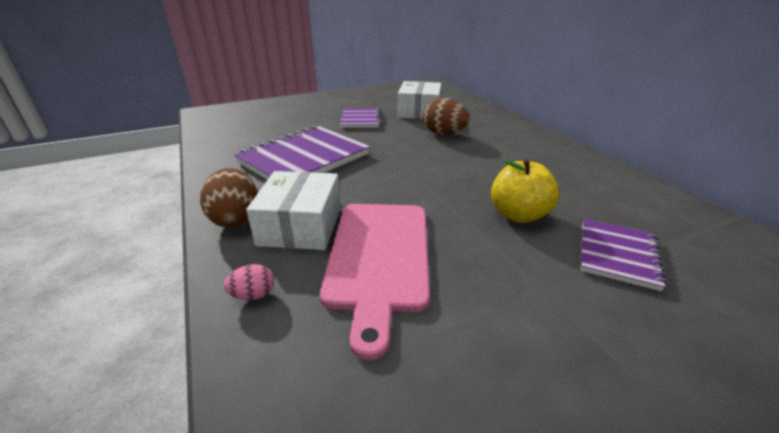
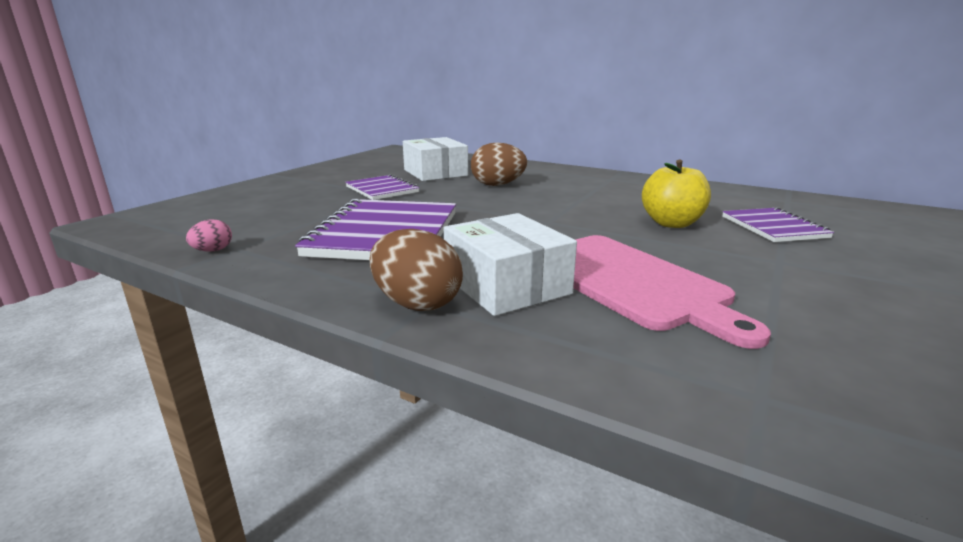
camera: 35 degrees left, 10 degrees down
pink egg [224,264,274,300] -> pink egg moved to [186,219,232,252]

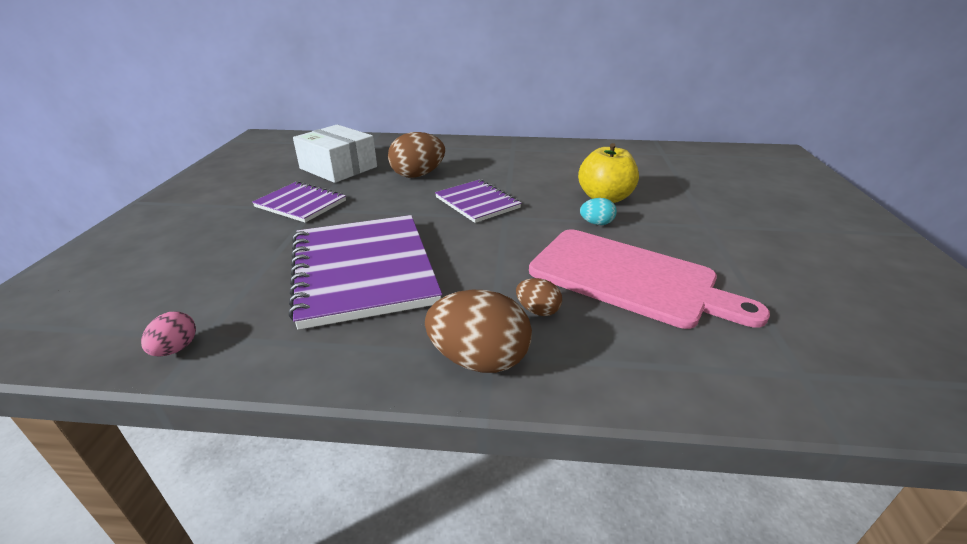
camera: 25 degrees left, 10 degrees up
white box [444,213,577,316] -> brown egg [516,278,562,316]
purple notebook [722,207,834,242] -> purple notebook moved to [435,180,521,223]
none -> turquoise egg [580,198,617,225]

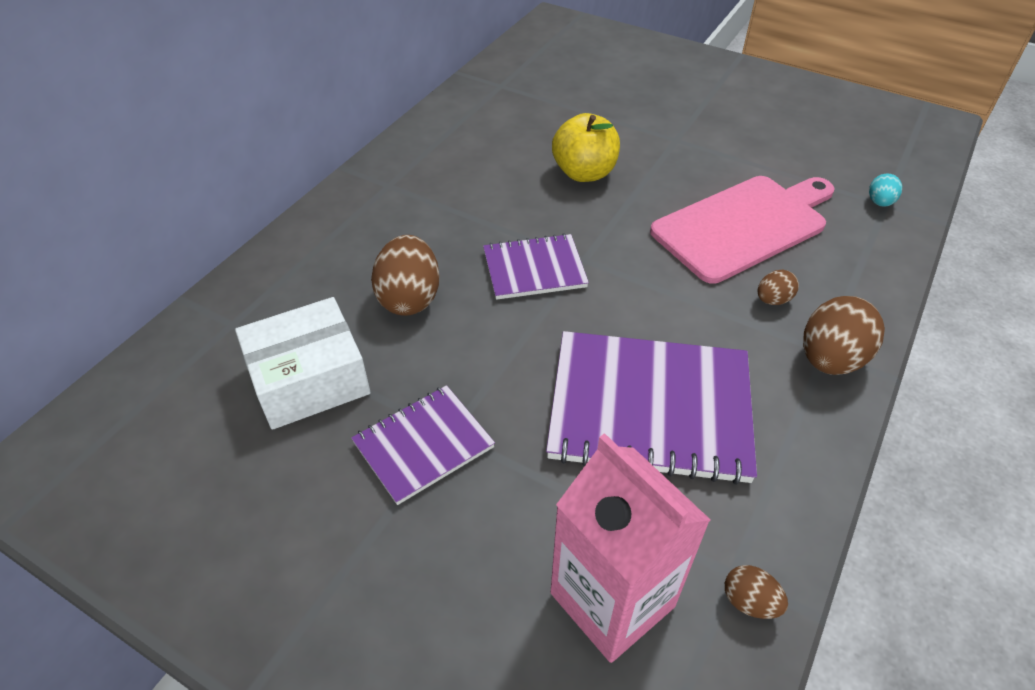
camera: 65 degrees left, 15 degrees up
pink egg [141,311,196,356] -> brown egg [725,565,788,619]
turquoise egg [580,198,617,225] -> turquoise egg moved to [869,174,902,207]
none -> pink carton [550,433,711,663]

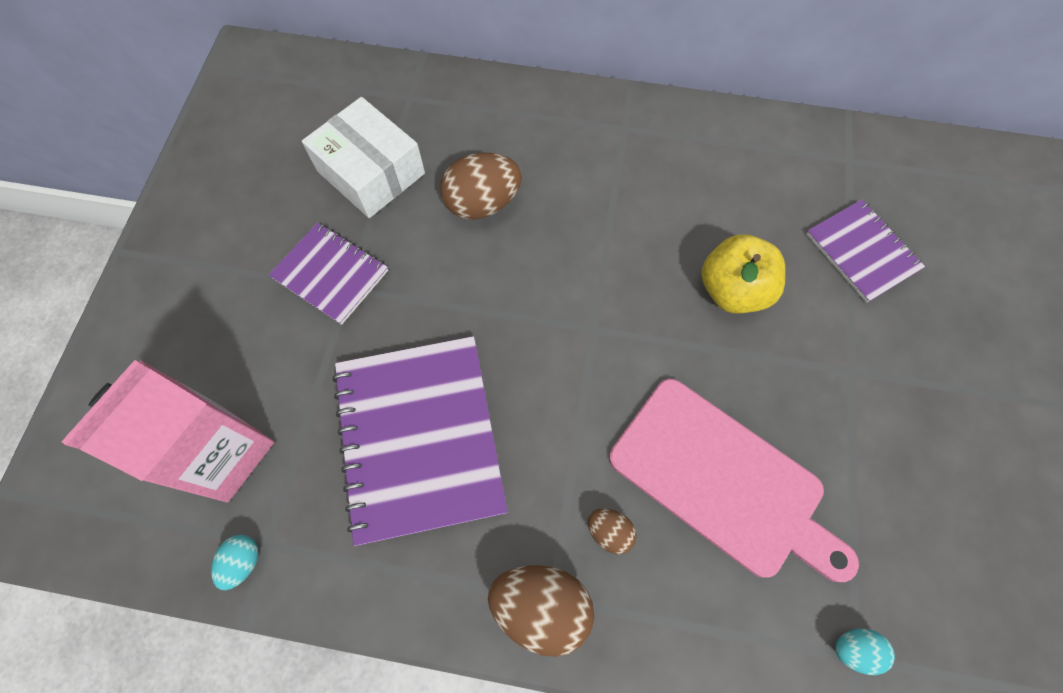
camera: 70 degrees right, 20 degrees up
purple notebook [483,233,589,300] -> purple notebook moved to [806,200,925,303]
brown egg [725,565,788,619] -> turquoise egg [211,535,259,590]

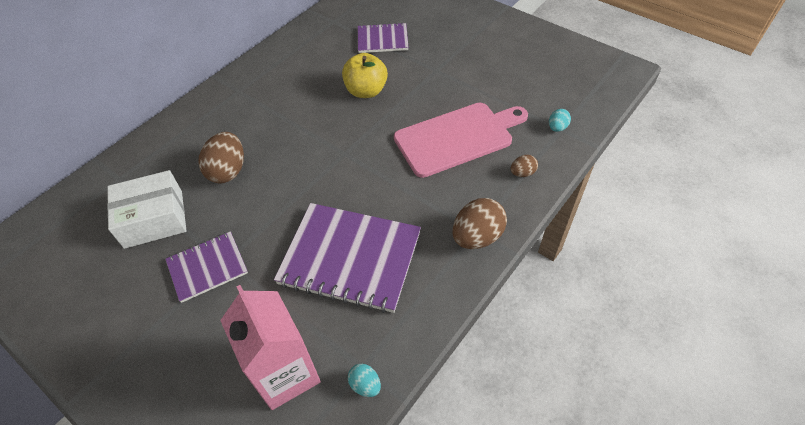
camera: 60 degrees left, 15 degrees down
brown egg [588,508,637,554] -> brown egg moved to [511,155,538,177]

